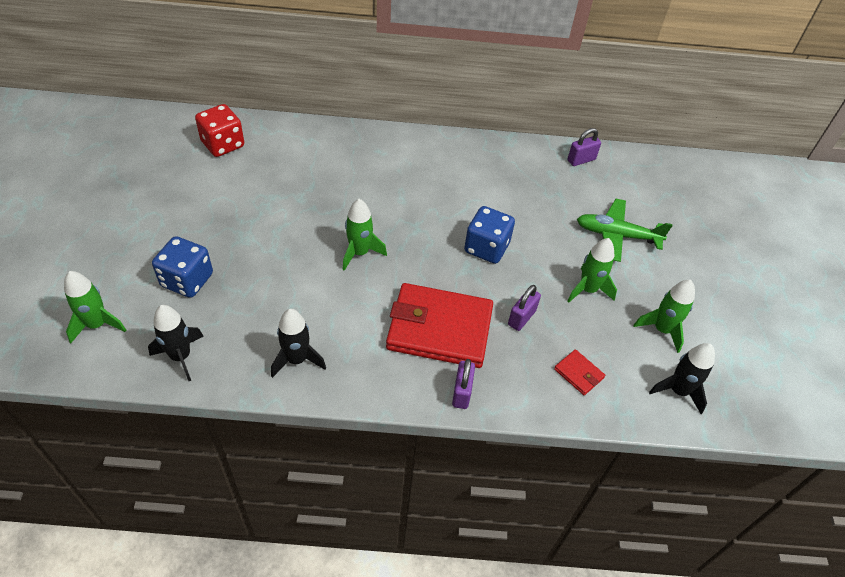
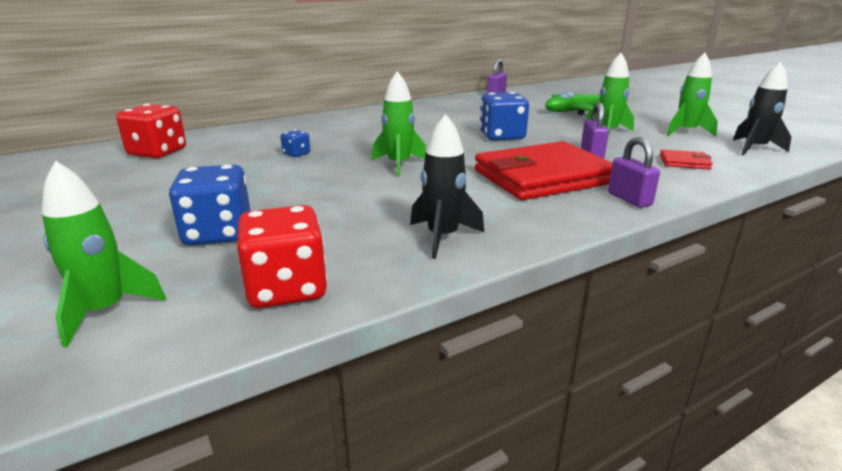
camera: 30 degrees left, 25 degrees down
black rocket [148,305,204,381] -> red dice [237,205,327,308]
none -> blue dice [280,130,310,157]

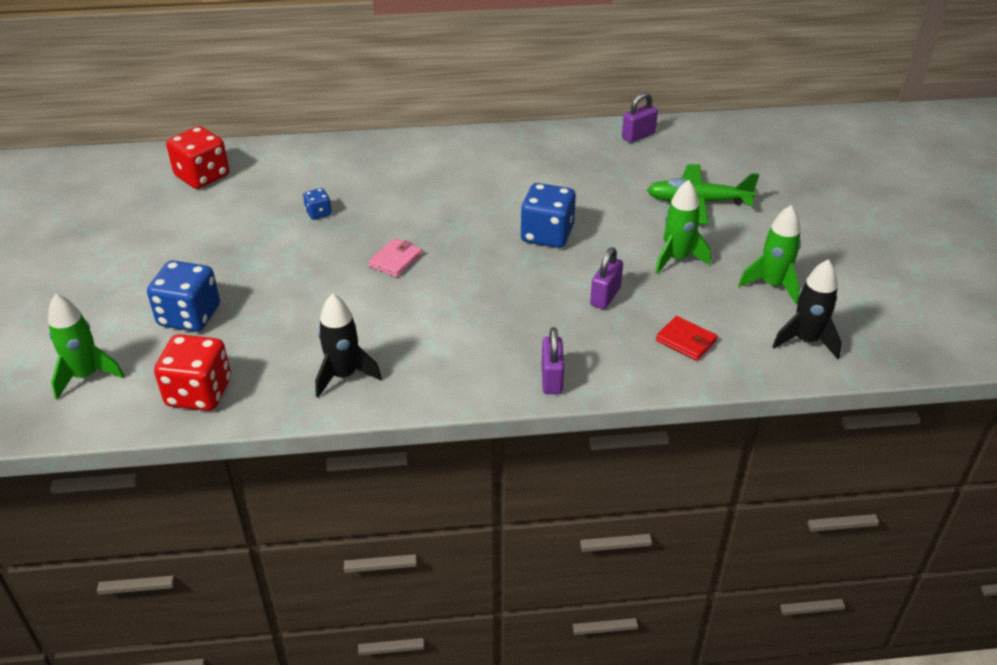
camera: 25 degrees right, 15 degrees up
green rocket [371,71,426,177] -> pink wallet [368,238,422,277]
red wallet [475,141,613,200] -> none

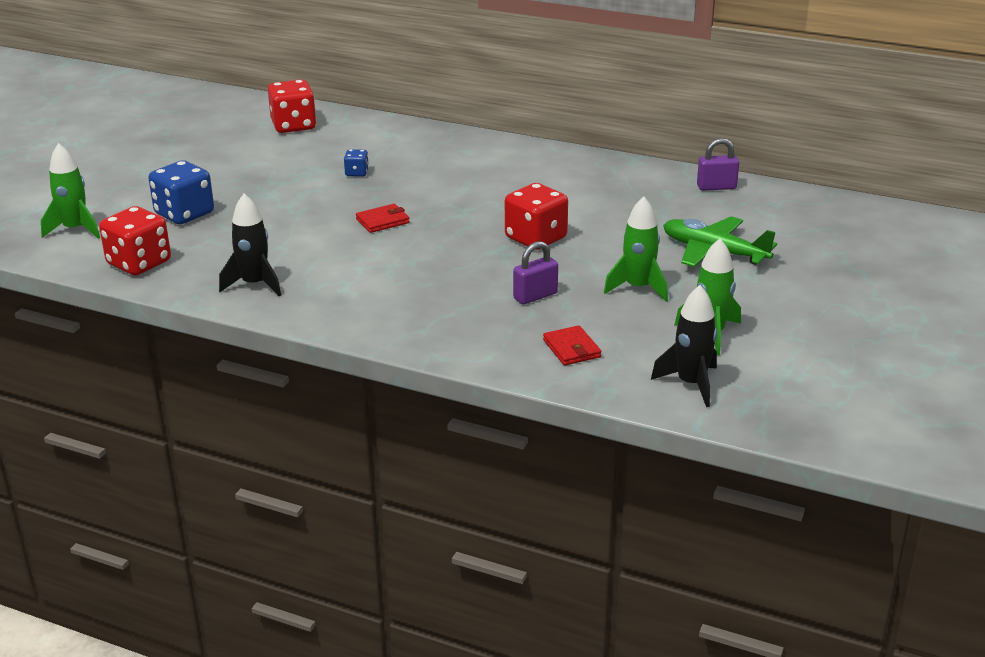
camera: 30 degrees right, 10 degrees down
pink wallet [368,238,422,277] -> red wallet [356,204,410,233]
blue dice [520,183,576,248] -> red dice [505,183,568,250]
purple padlock [542,327,564,394] -> none

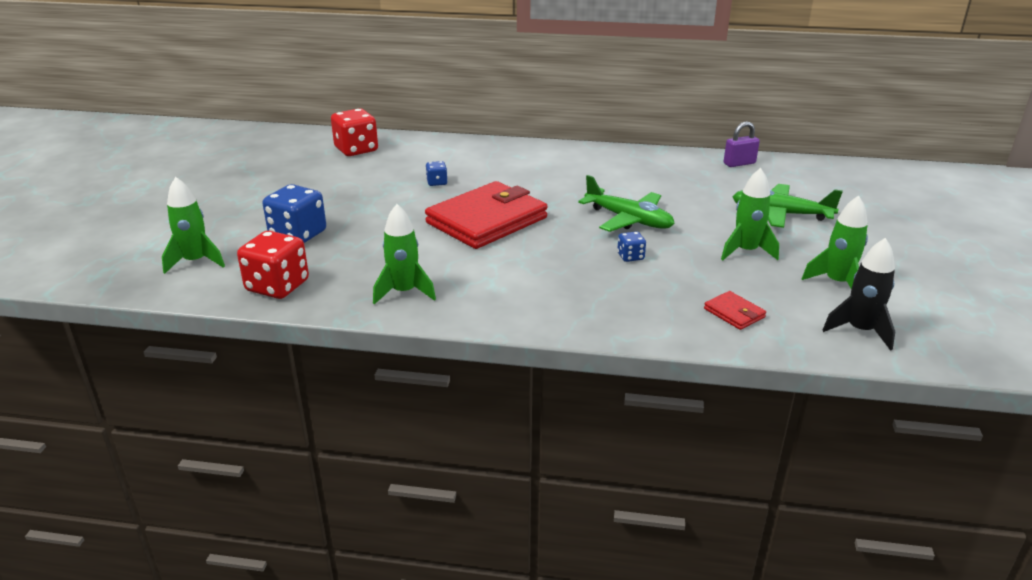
camera: 15 degrees left, 0 degrees up
black rocket [219,194,281,296] -> green rocket [373,204,436,305]
red wallet [356,204,410,233] -> red wallet [425,181,548,249], size x2.44
red dice [505,183,568,250] -> green plane [578,175,675,232]
purple padlock [513,241,558,304] -> none
none -> blue dice [617,231,646,262]

